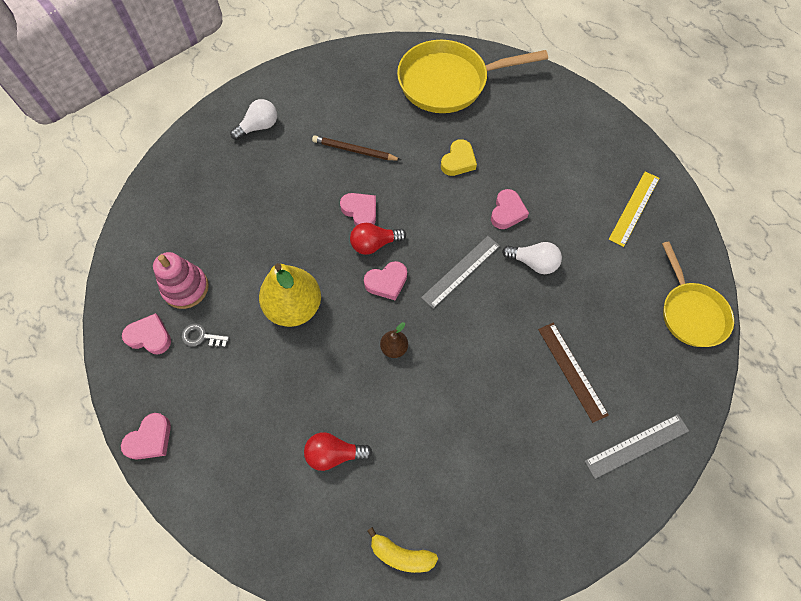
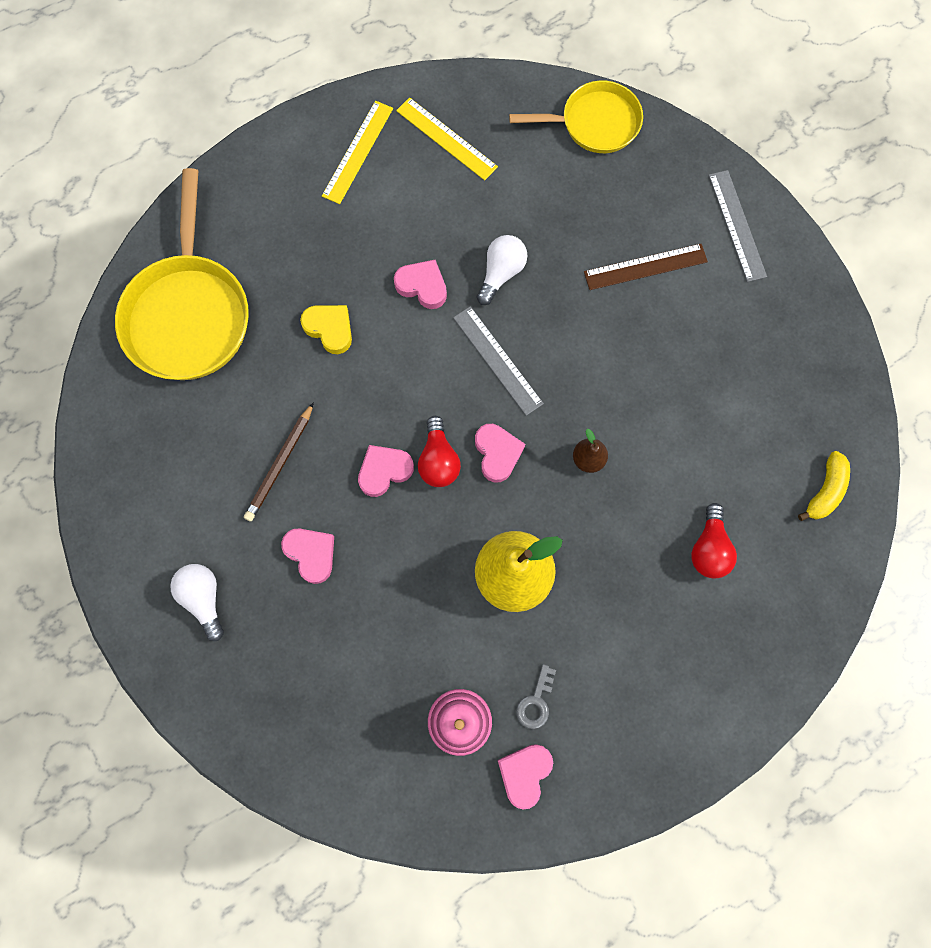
camera: 80 degrees left, 10 degrees up
pink heart [121,413,171,460] -> pink heart moved to [281,528,334,584]
none -> yellow ruler [322,101,393,204]

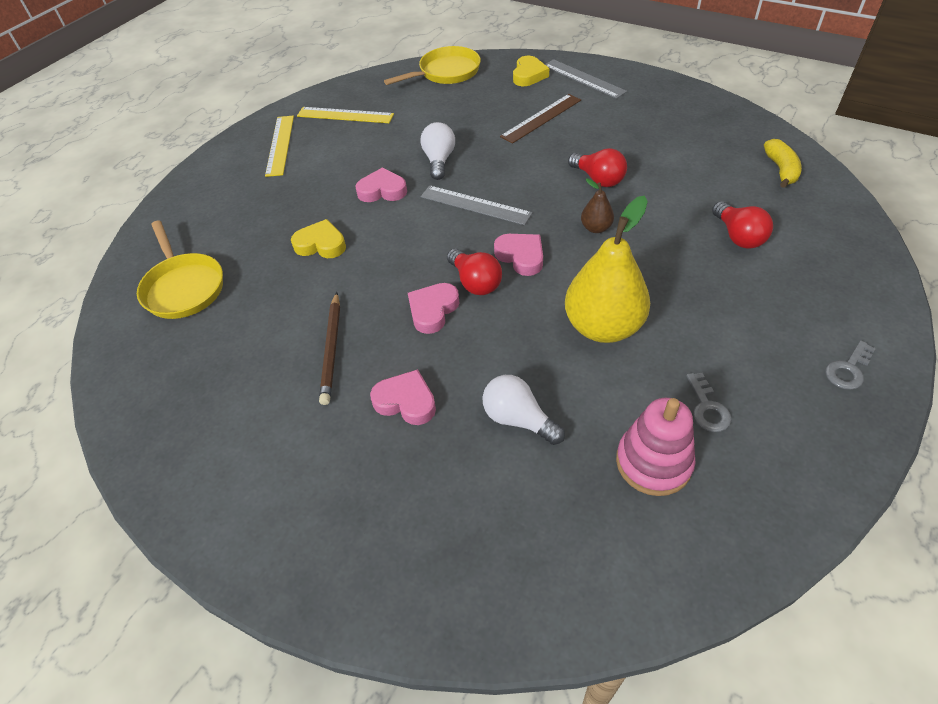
camera: 25 degrees left, 25 degrees down
yellow pan [115,168,249,380] -> yellow pan [137,220,223,319], size x0.64
white light bulb [170,564,224,641] -> white light bulb moved to [482,375,565,445]
pink heart [498,744,553,809] -> none
none -> yellow heart [513,56,549,86]
none -> red light bulb [568,148,627,187]
none -> grey key [825,341,876,390]

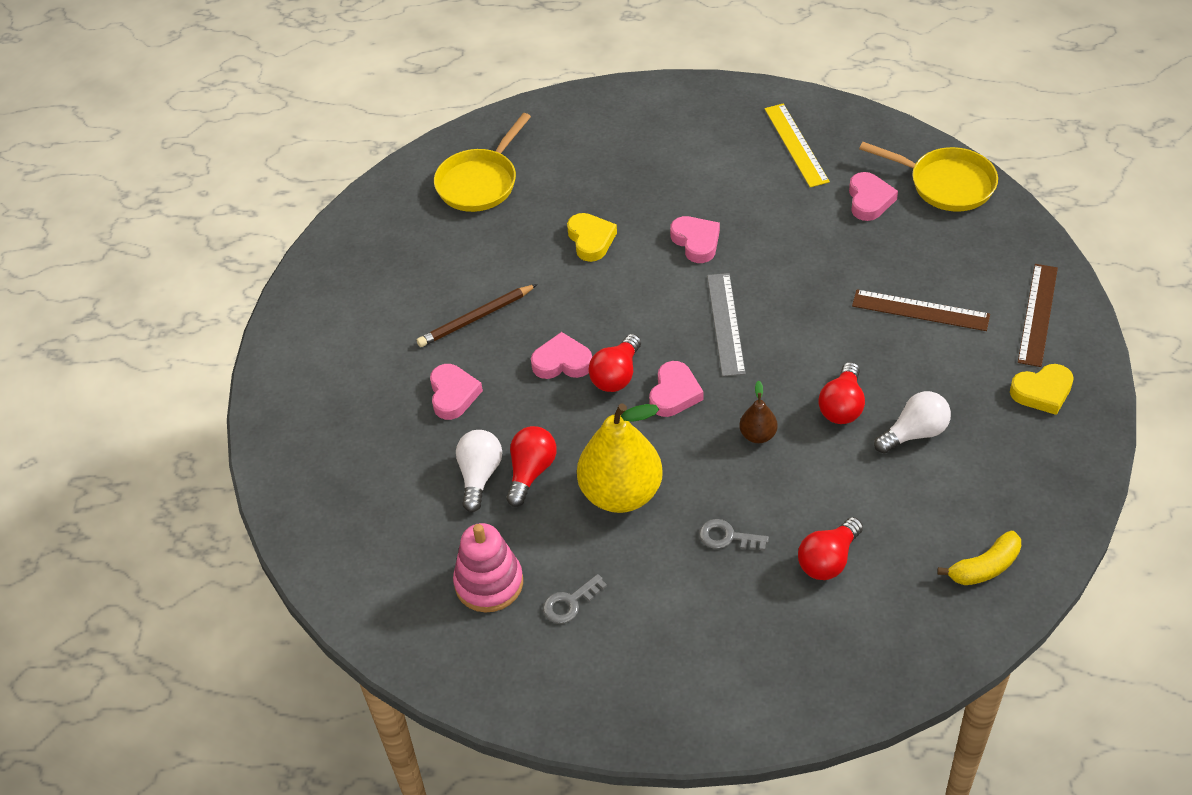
camera: 60 degrees right, 0 degrees up
yellow ruler [265,116,294,177] -> none
white light bulb [421,122,455,180] -> white light bulb moved to [874,391,951,454]
yellow heart [513,56,549,86] -> yellow heart moved to [1010,364,1074,415]
grey ruler [545,59,627,99] -> brown ruler [1018,264,1058,367]
grey key [825,341,876,390] -> grey key moved to [699,519,769,551]
none -> red light bulb [506,426,557,507]
none -> pink heart [849,172,898,221]

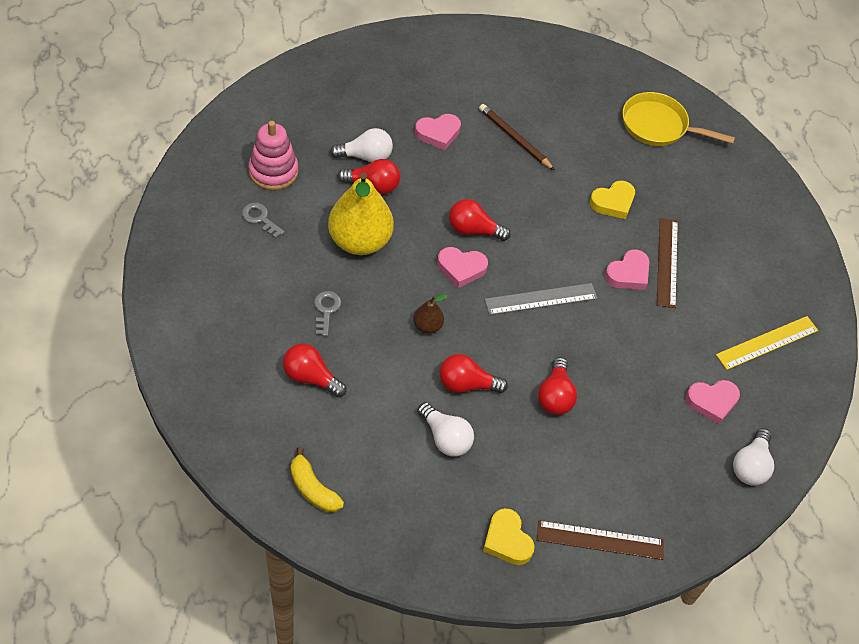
camera: 70 degrees right, 5 degrees up
pink heart [531,332,592,379] -> none
brown ruler [852,289,990,331] -> brown ruler moved to [657,218,678,308]
yellow pan [859,142,998,211] -> white light bulb [733,428,774,486]
none -> red light bulb [538,357,577,415]

